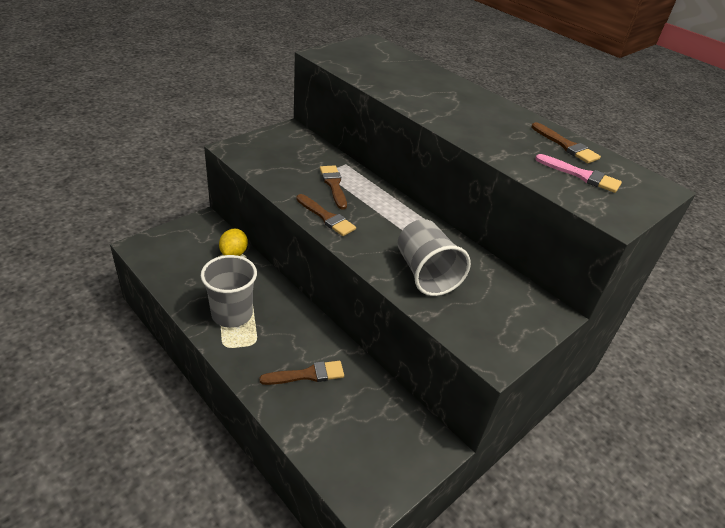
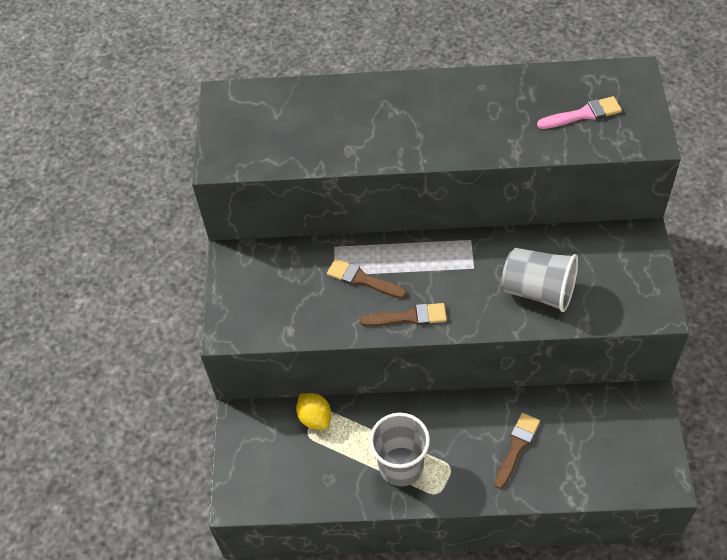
camera: 40 degrees left, 15 degrees up
brown brush [531,122,601,163] -> none

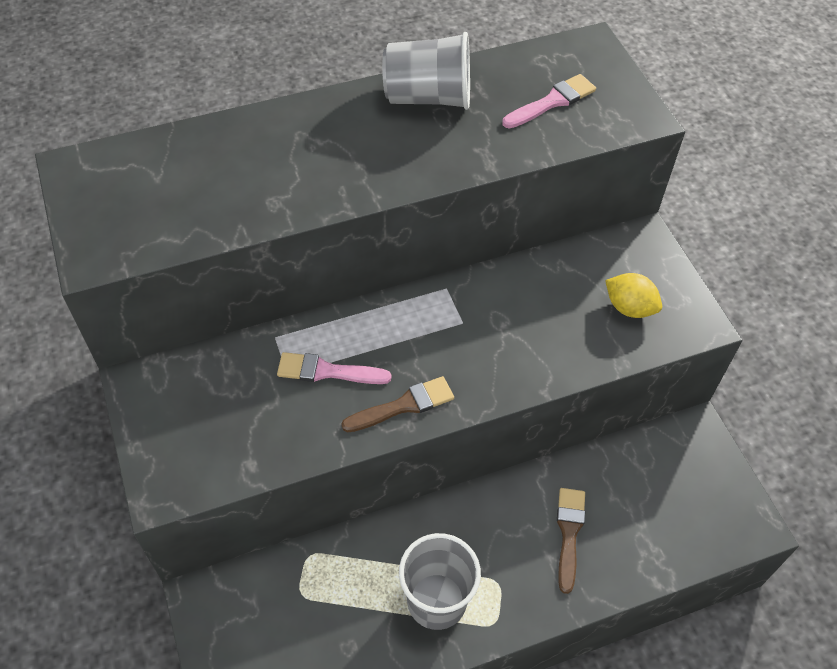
camera: 25 degrees left, 0 degrees up
yellow lemon [296,393,331,430] -> yellow lemon moved to [605,273,662,318]
brown brush [327,259,407,299] -> pink brush [277,352,392,384]
grey cup [502,248,578,312] -> grey cup moved to [382,32,470,110]

